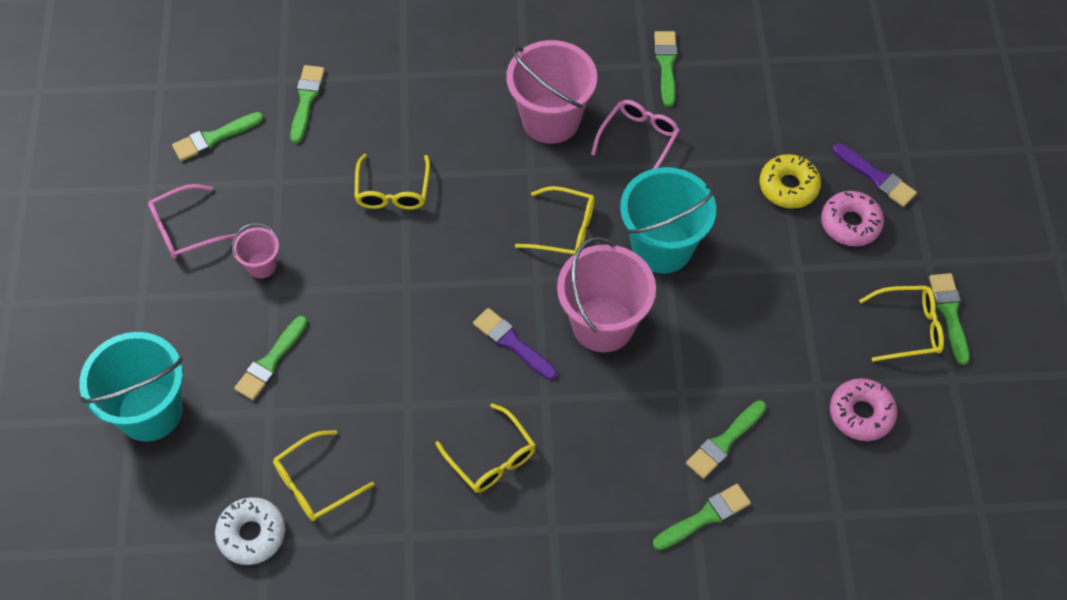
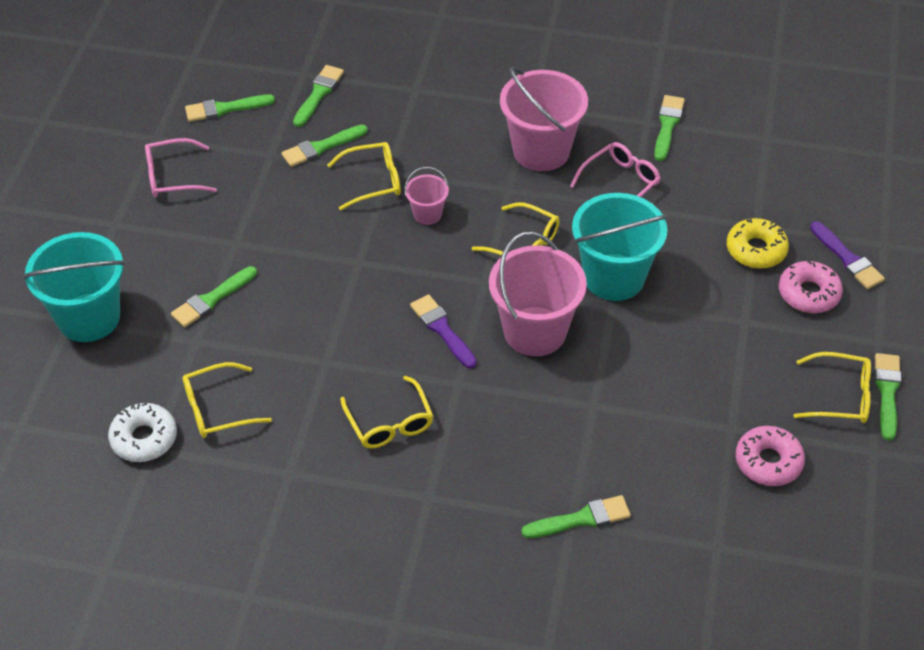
camera: 15 degrees right, 10 degrees down
pink bucket [232,223,279,278] -> pink bucket moved to [405,167,449,225]
yellow glasses [354,154,430,210] -> yellow glasses turned 120 degrees counterclockwise [327,142,401,210]
green brush [686,400,766,479] -> green brush moved to [282,125,368,167]

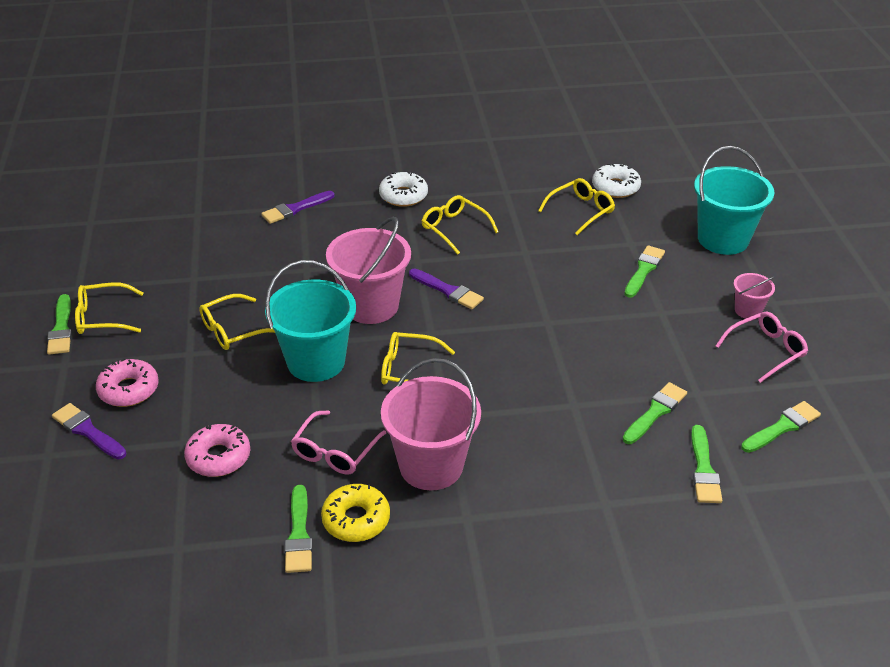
camera: 160 degrees right, 10 degrees down
yellow glasses [327,142,401,210] -> yellow glasses moved to [199,294,275,350]
pink bucket [405,167,449,225] -> pink bucket moved to [734,273,775,319]
green brush [522,495,631,538] -> purple brush [261,191,335,224]
yellow donut [727,218,789,269] -> yellow donut moved to [321,484,390,542]
pink donut [736,426,805,486] -> pink donut moved to [184,424,251,477]
none -> white donut [379,171,428,207]

